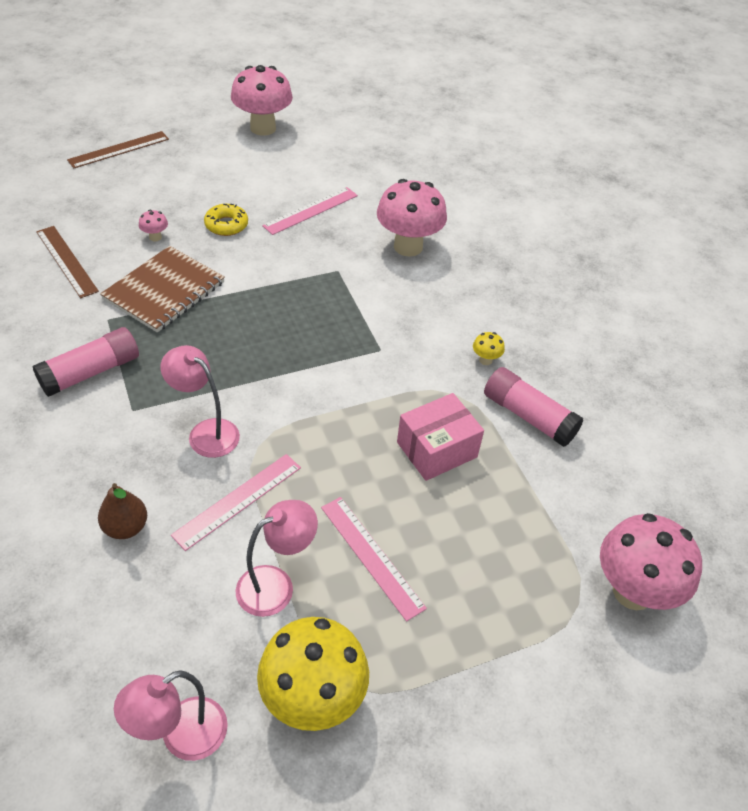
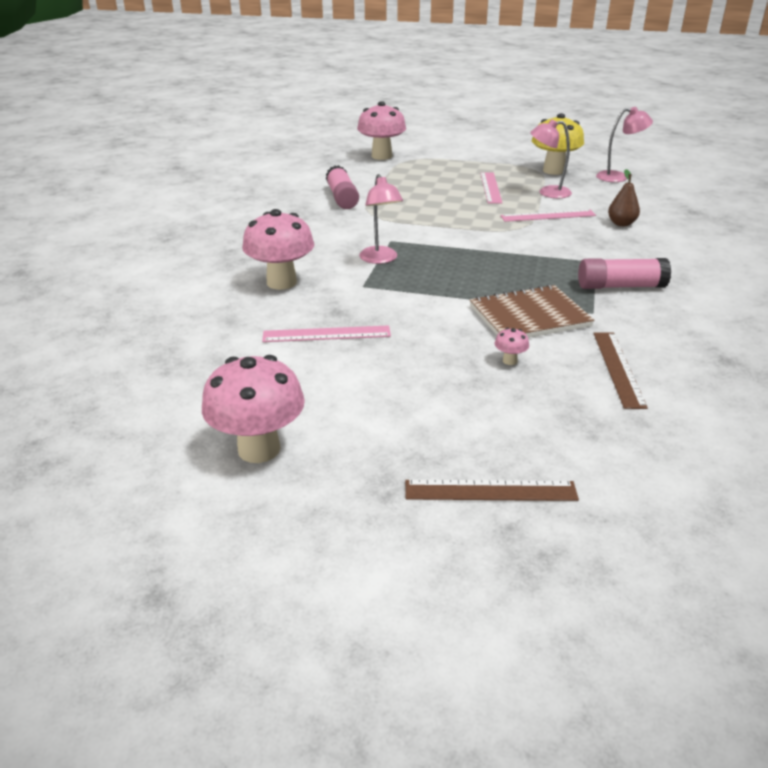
camera: 140 degrees left, 15 degrees down
pink lamp [160,345,240,458] -> pink lamp moved to [359,174,403,264]
yellow donut [204,204,248,236] -> none
pink box [397,393,484,481] -> none
yellow mushroom [473,332,505,365] -> none

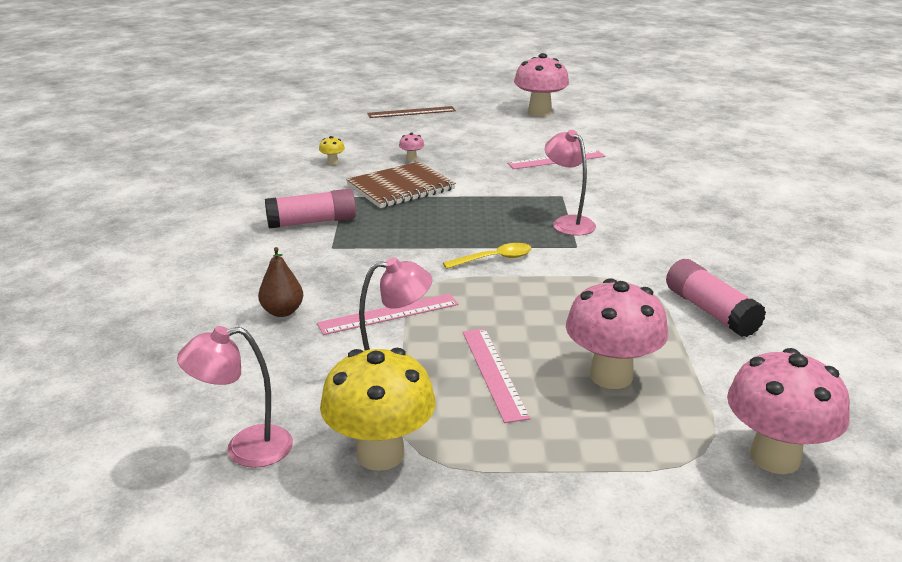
camera: 165 degrees right, 5 degrees down
pink mushroom [242,209,314,290] -> pink mushroom moved to [566,278,668,389]
brown ruler [593,332,648,409] -> yellow mushroom [319,136,345,165]
none -> yellow spoon [443,243,532,269]

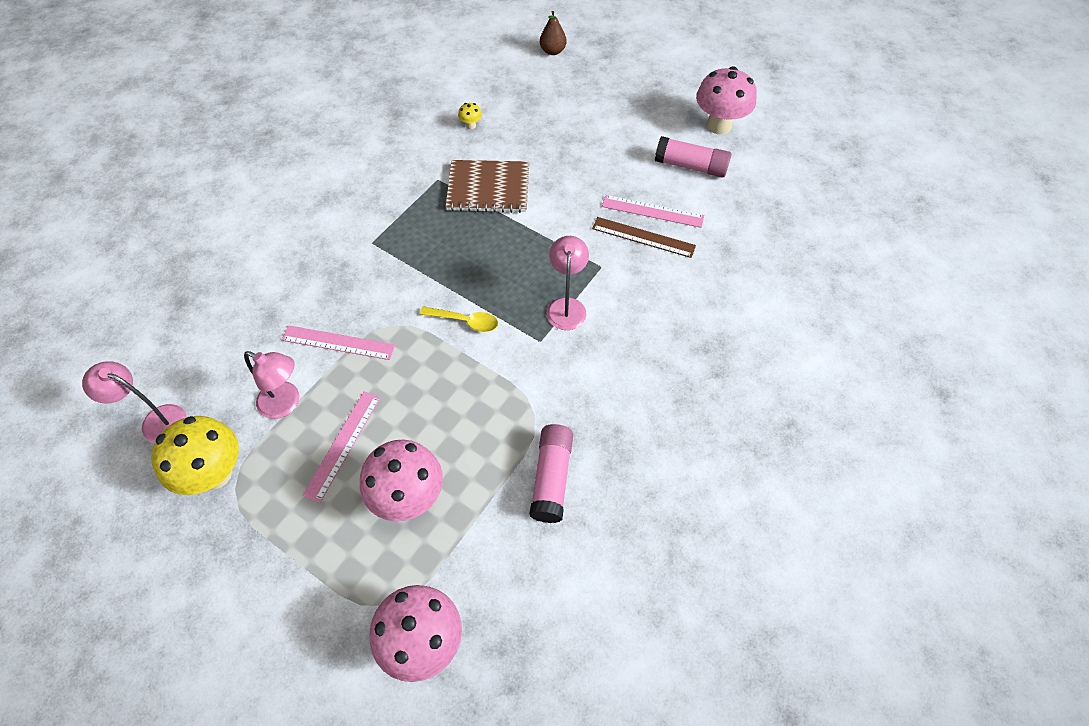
camera: 35 degrees right, 30 degrees up
brown pear [258,247,303,317] -> brown pear moved to [540,11,567,55]
pink glue stick [265,189,356,229] -> pink glue stick moved to [655,136,732,178]
brown ruler [367,106,456,118] -> brown ruler moved to [592,217,696,258]
pink mushroom [399,132,424,161] -> none

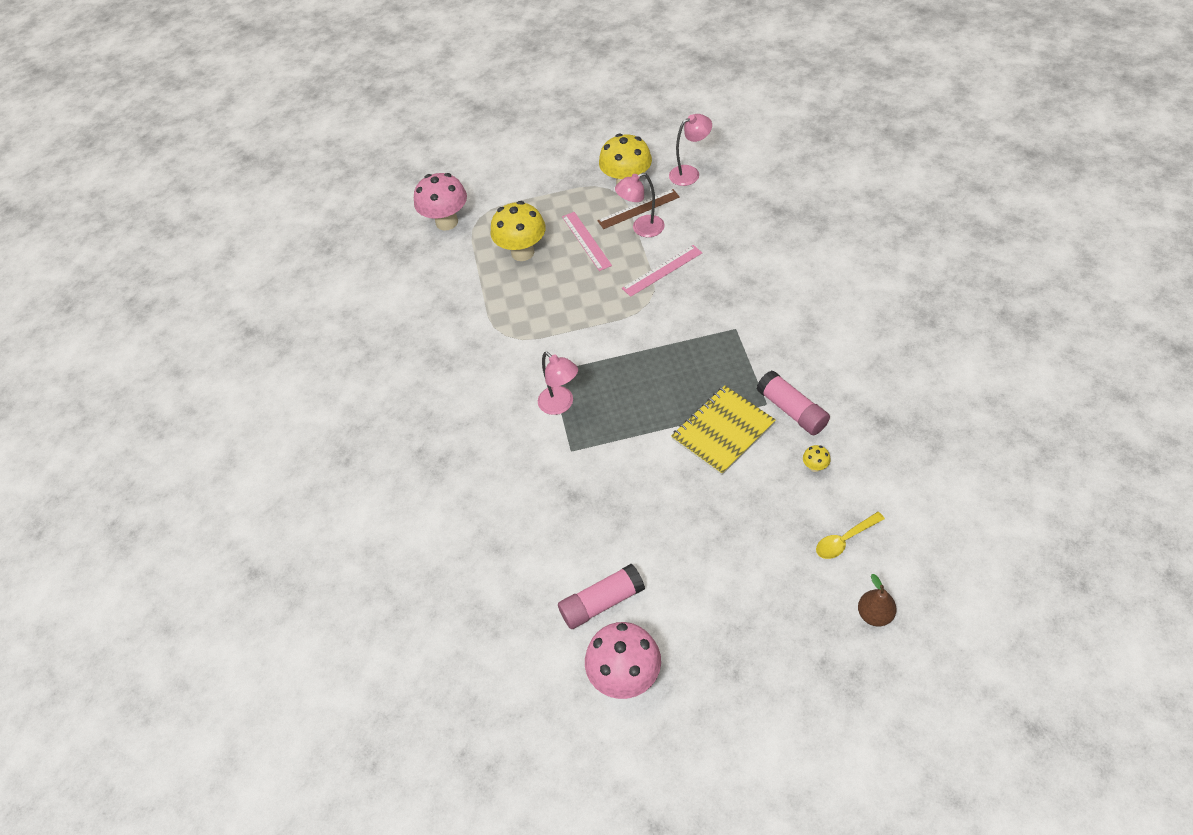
camera: 140 degrees right, 5 degrees down
pink mushroom [360,440,443,521] -> yellow mushroom [491,201,546,261]
yellow spoon [420,306,498,332] -> yellow spoon moved to [816,512,885,559]
brown notebook [445,160,529,213] -> yellow notebook [671,386,776,475]
pink glue stick [529,424,573,523] -> pink glue stick moved to [757,370,830,435]
brown ruler [592,217,696,258] -> brown ruler moved to [597,189,680,229]
pink ruler [602,195,704,228] -> none

